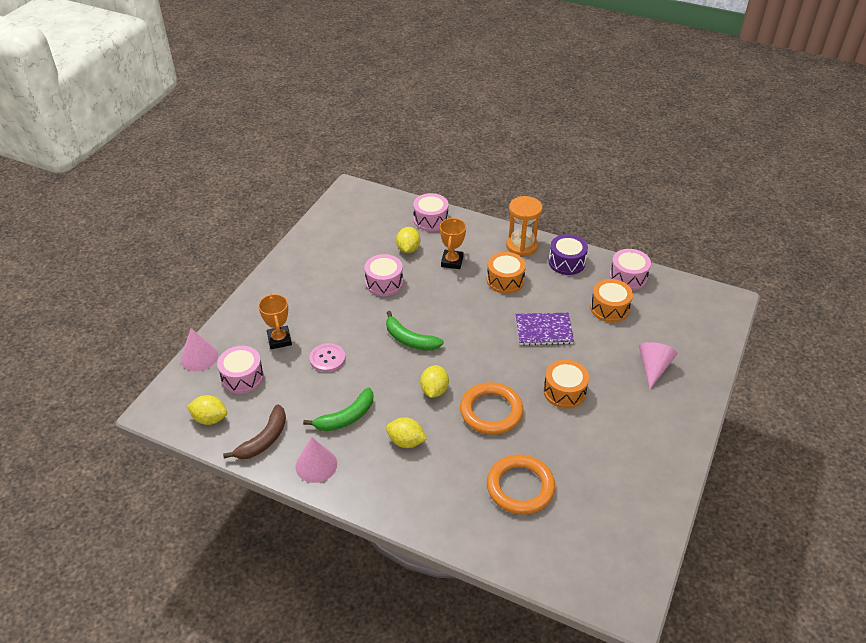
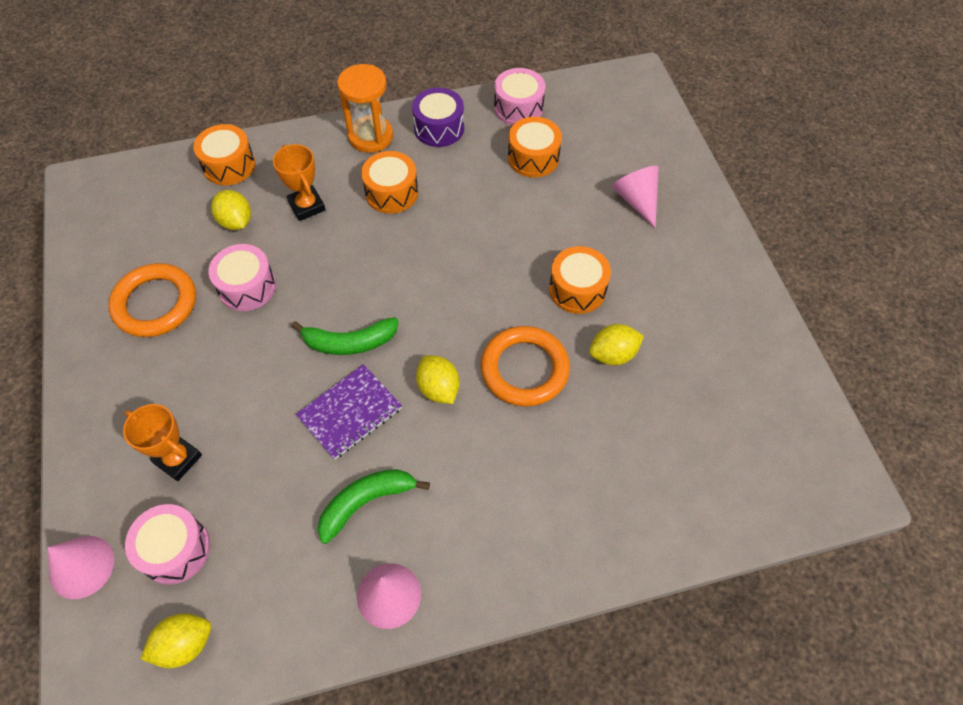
camera: 40 degrees left, 15 degrees up
brown banana [223,404,286,459] -> none
green banana [303,387,373,431] -> green banana turned 135 degrees counterclockwise [317,469,430,544]
pink button [309,343,345,372] -> none
yellow lemon [386,417,427,448] -> yellow lemon moved to [589,324,644,365]
pink drum [413,193,448,231] -> orange drum [193,124,255,185]
orange ring [487,454,555,515] -> orange ring moved to [108,263,196,337]
purple notebook [516,313,574,345] -> purple notebook moved to [296,364,402,460]

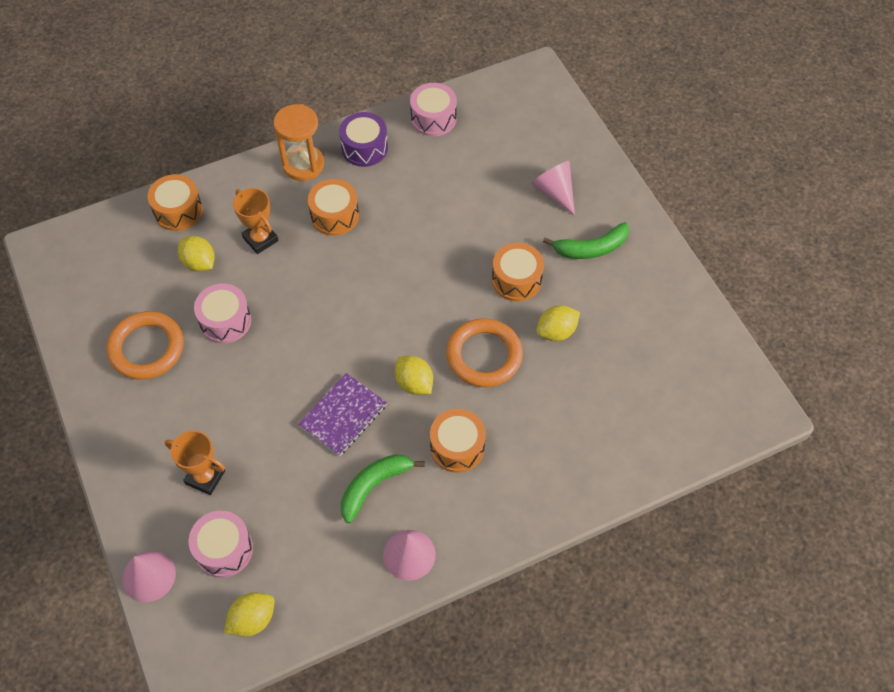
camera: 10 degrees left, 0 degrees up
green banana [291,317,399,355] -> green banana moved to [543,222,629,259]
orange drum [508,117,562,178] -> orange drum moved to [430,409,486,473]

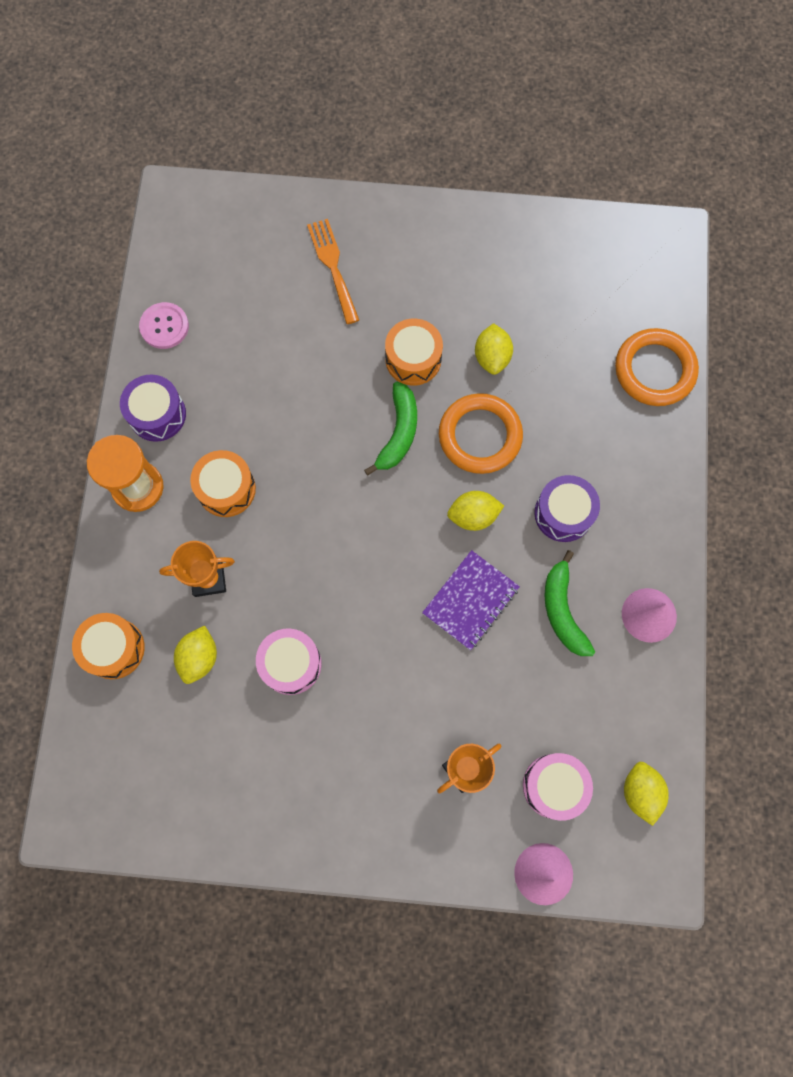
camera: 60 degrees left, 15 degrees up
orange ring [107,311,184,380] -> orange ring moved to [615,328,699,406]
yellow lemon [178,236,215,272] -> yellow lemon turned 60 degrees counterclockwise [174,626,217,684]
purple notebook [298,373,387,456] -> purple notebook turned 60 degrees clockwise [422,550,520,650]
pink drum [410,83,457,136] -> pink button [139,302,189,349]
orange drum [430,409,486,473] -> purple drum [534,475,600,542]
pink cone [531,161,575,215] -> orange fork [307,219,359,324]
green banana [543,222,629,259] -> green banana moved to [364,382,417,476]

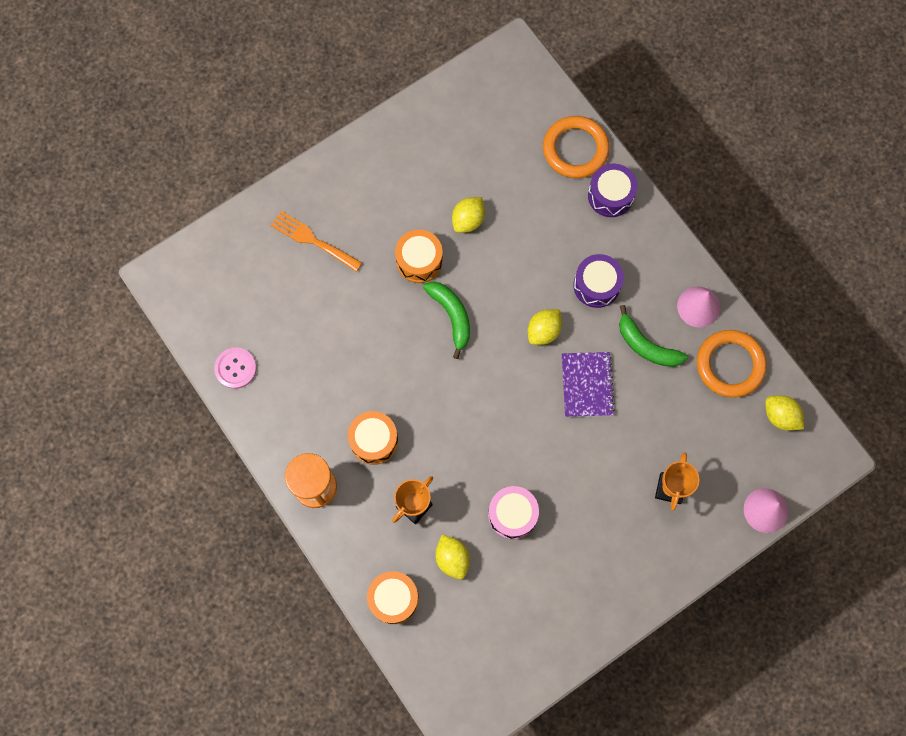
camera: 40 degrees left, 0 degrees up
purple drum [120,374,186,442] -> purple drum moved to [588,164,638,217]
orange ring [439,393,523,474] -> orange ring moved to [697,330,767,398]
yellow lemon [475,323,513,375] -> yellow lemon turned 75 degrees clockwise [452,197,485,233]
pink drum [523,753,593,821] -> none

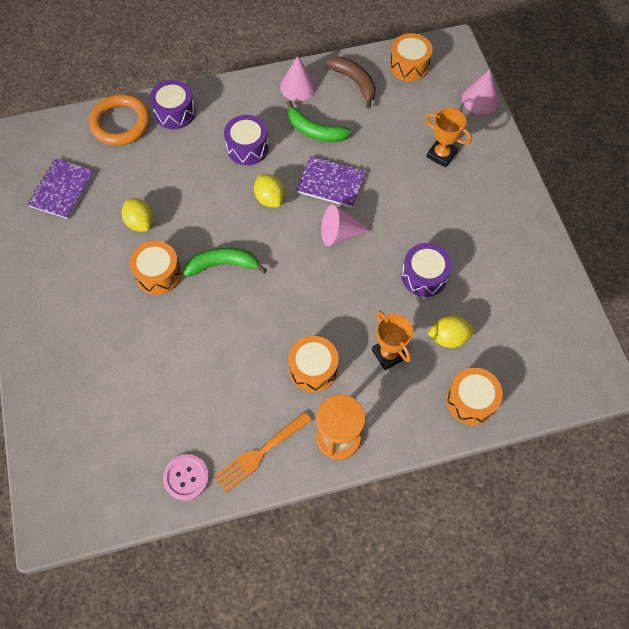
camera: 70 degrees left, 10 degrees down
orange fork [270,211,362,272] -> orange fork moved to [214,412,312,493]
pink drum [488,486,539,539] -> purple drum [402,243,452,297]
green banana [619,305,688,367] -> green banana turned 60 degrees clockwise [287,101,352,142]
orange ring [697,330,767,398] -> brown banana [326,57,376,109]
yellow lemon [765,395,804,431] -> orange drum [389,33,433,81]
none -> purple notebook [27,158,95,219]
none -> pink cone [321,204,371,246]

